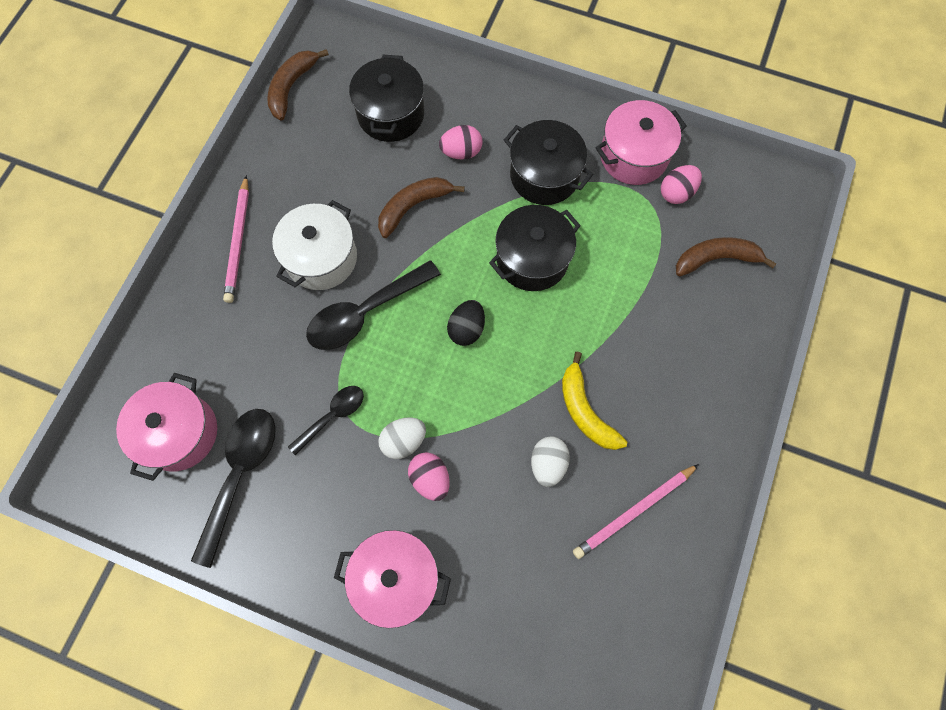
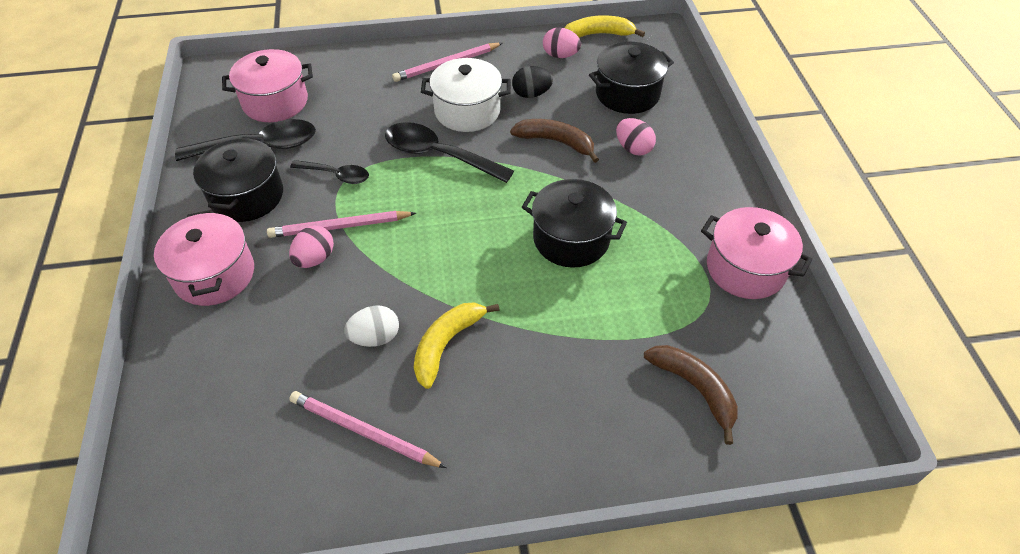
camera: 60 degrees right, 20 degrees down
brown banana [267,49,329,121] -> yellow banana [564,15,645,38]
white egg [378,418,426,459] -> pink pencil [267,211,416,238]
black egg [447,300,485,346] -> black egg moved to [512,66,553,98]
black pot [504,120,593,205] -> black pot moved to [193,137,283,222]
pink egg [661,165,702,204] -> pink egg moved to [543,27,581,58]

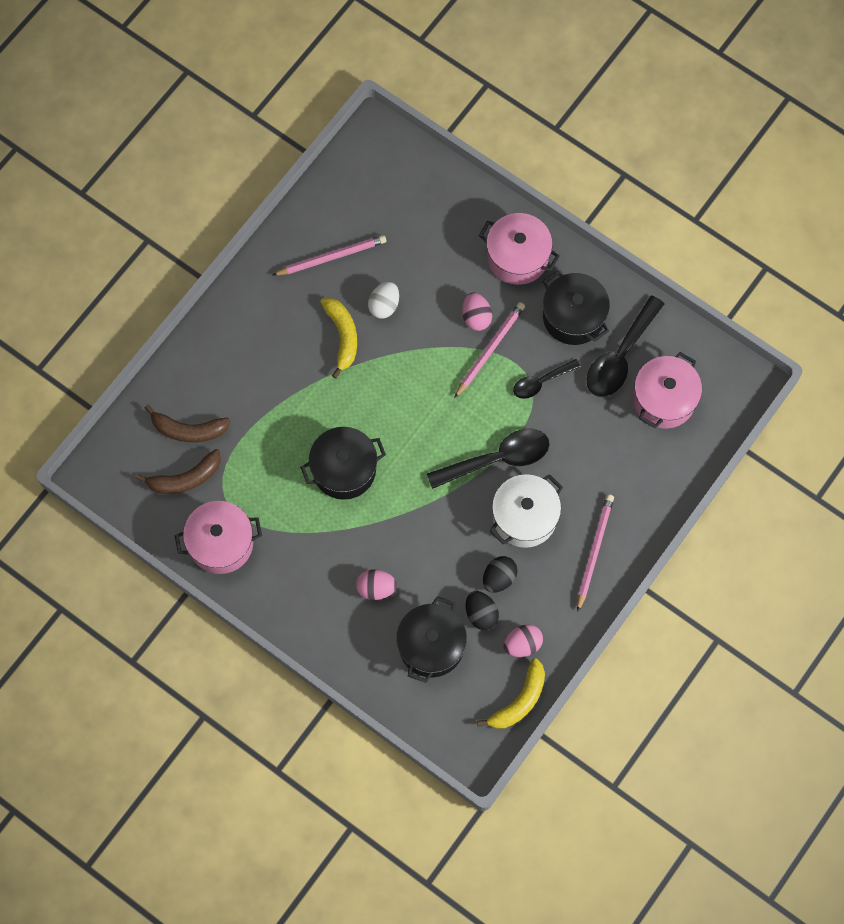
camera: 135 degrees right, 20 degrees up
brown banana [510,119,599,163] -> brown banana moved to [136,449,221,494]
none -> black egg [466,591,499,630]

